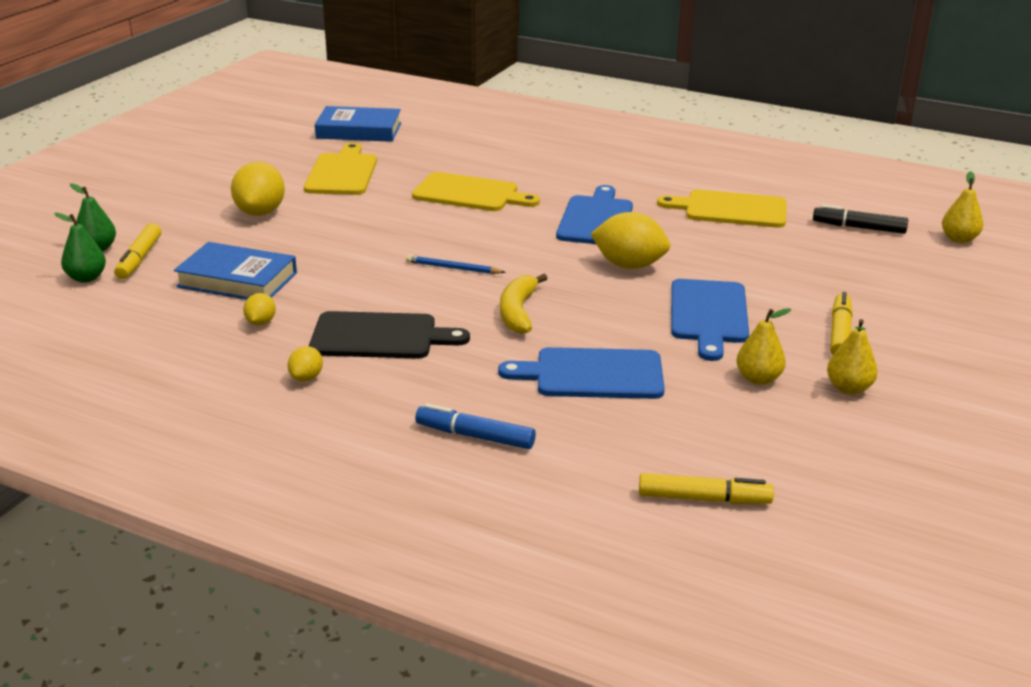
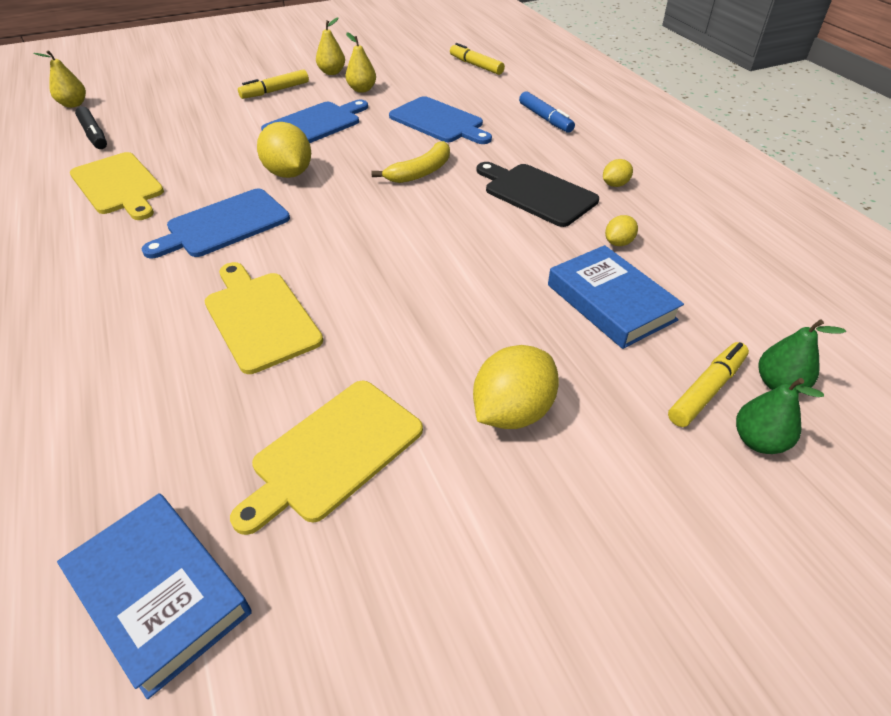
camera: 140 degrees left, 15 degrees up
blue pencil [406,255,506,274] -> none

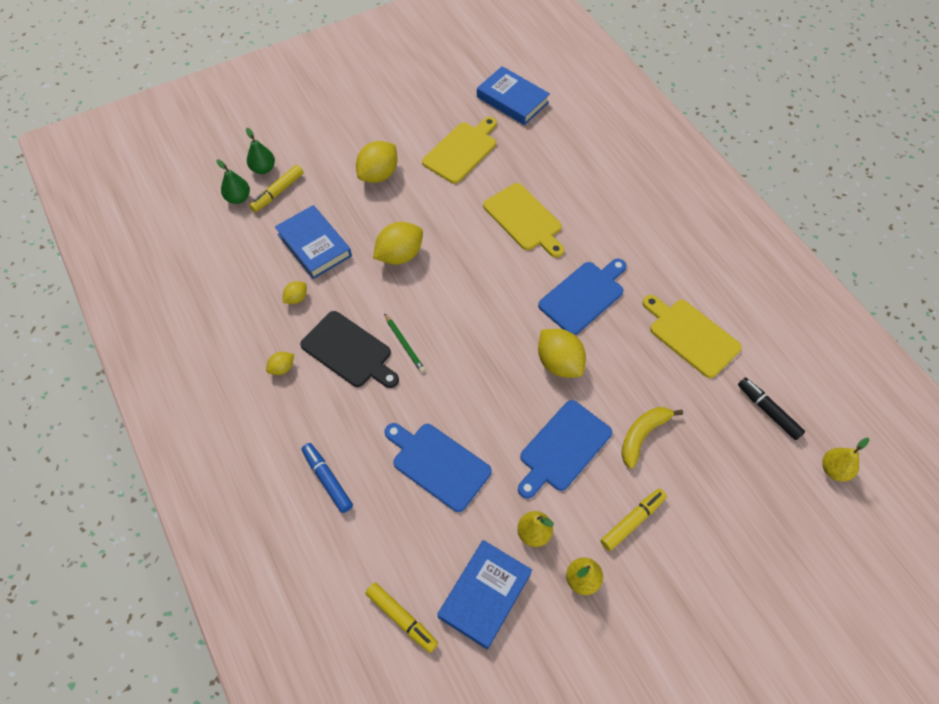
camera: 175 degrees right, 15 degrees up
yellow banana [371,141,450,183] -> yellow banana moved to [621,407,683,469]
none -> yellow lemon [373,222,423,265]
none -> green pencil [384,313,425,373]
none -> blue book [437,540,532,650]

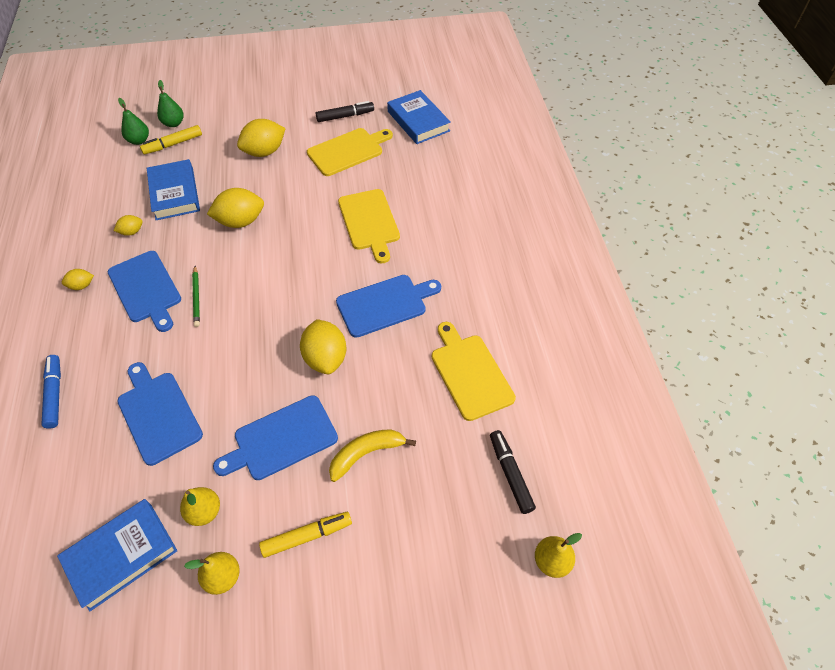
camera: 20 degrees right, 5 degrees down
black cutting board [300,311,399,388] -> blue cutting board [108,251,181,332]
yellow marker [365,583,438,653] -> none
none -> black marker [316,101,374,122]

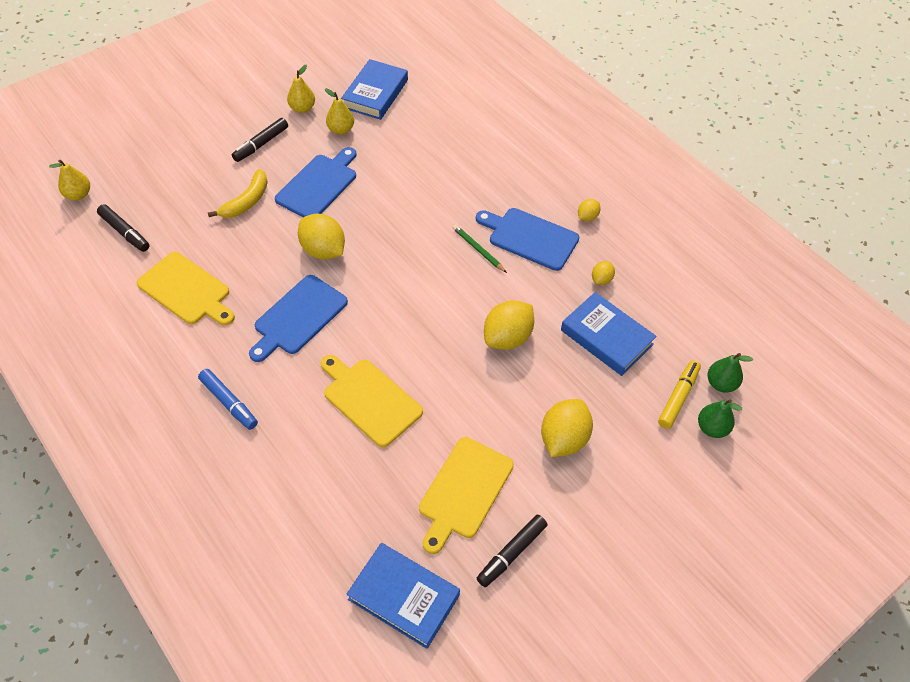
camera: 150 degrees right, 0 degrees up
blue marker [41,355,61,429] -> blue marker moved to [198,369,258,430]
blue cutting board [118,362,203,466] -> none
yellow marker [259,512,352,558] -> black marker [232,118,288,162]

